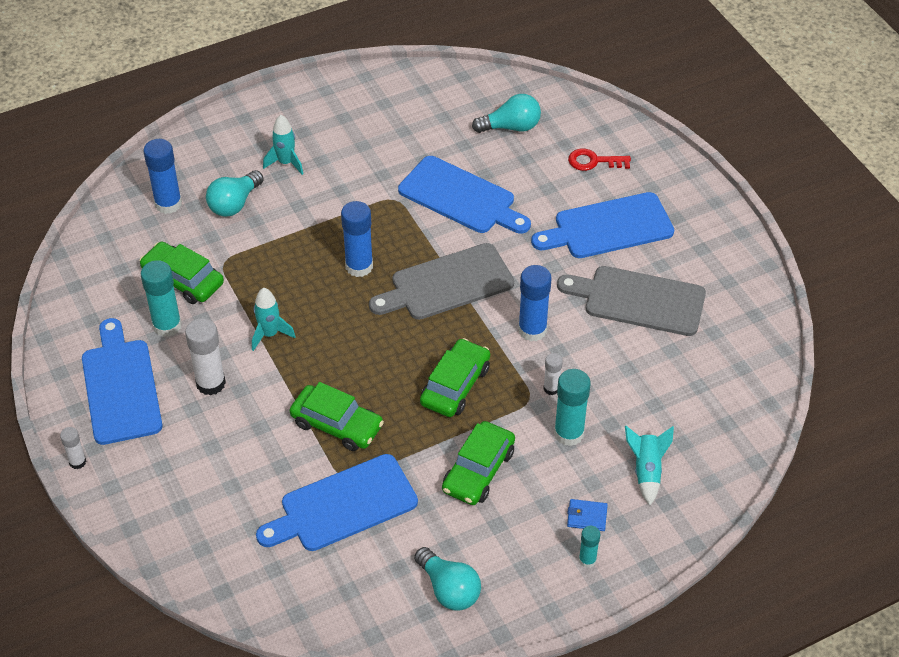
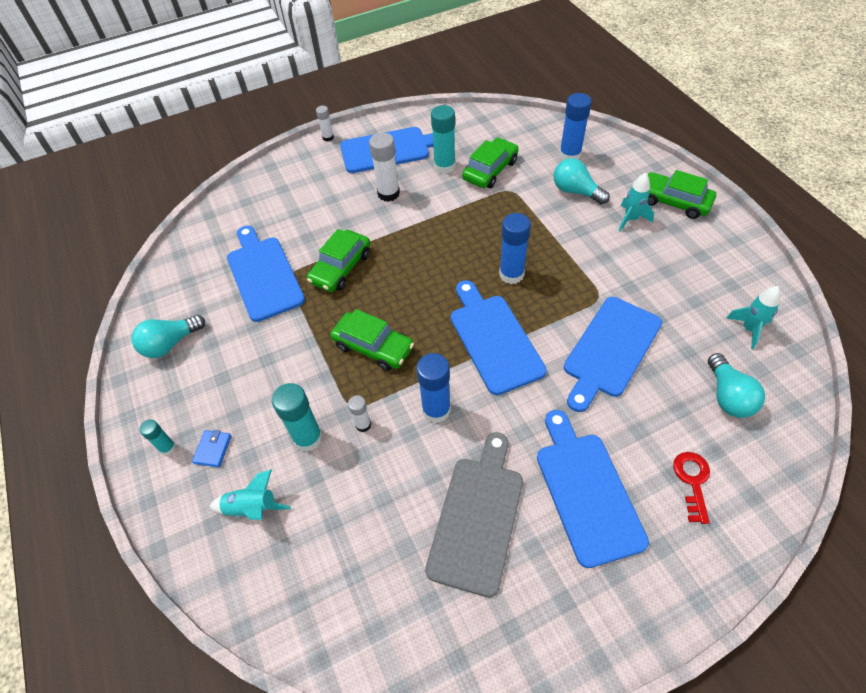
camera: 95 degrees right, 5 degrees up
turquoise rocket [252,288,296,351] -> turquoise rocket moved to [726,286,781,349]
grey cutting board [369,243,514,320] -> blue cutting board [451,280,547,395]
green car [442,421,515,505] -> green car moved to [647,170,716,219]

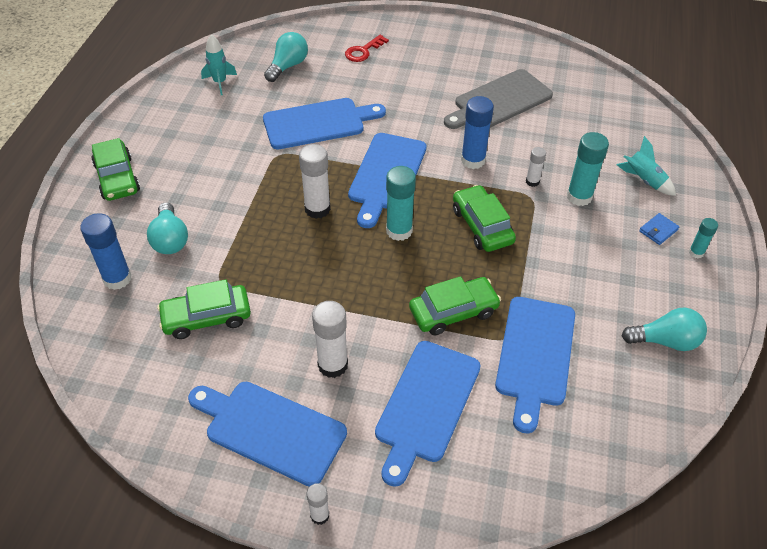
camera: 145 degrees left, 5 degrees down
turquoise glue stick [431,105,455,174] -> turquoise glue stick moved to [386,166,416,241]
blue glue stick [499,213,531,284] -> white glue stick [299,144,331,219]
blue cutting board [537,410,649,568] -> blue cutting board moved to [375,341,481,487]
turquoise rocket [619,173,654,231] -> none

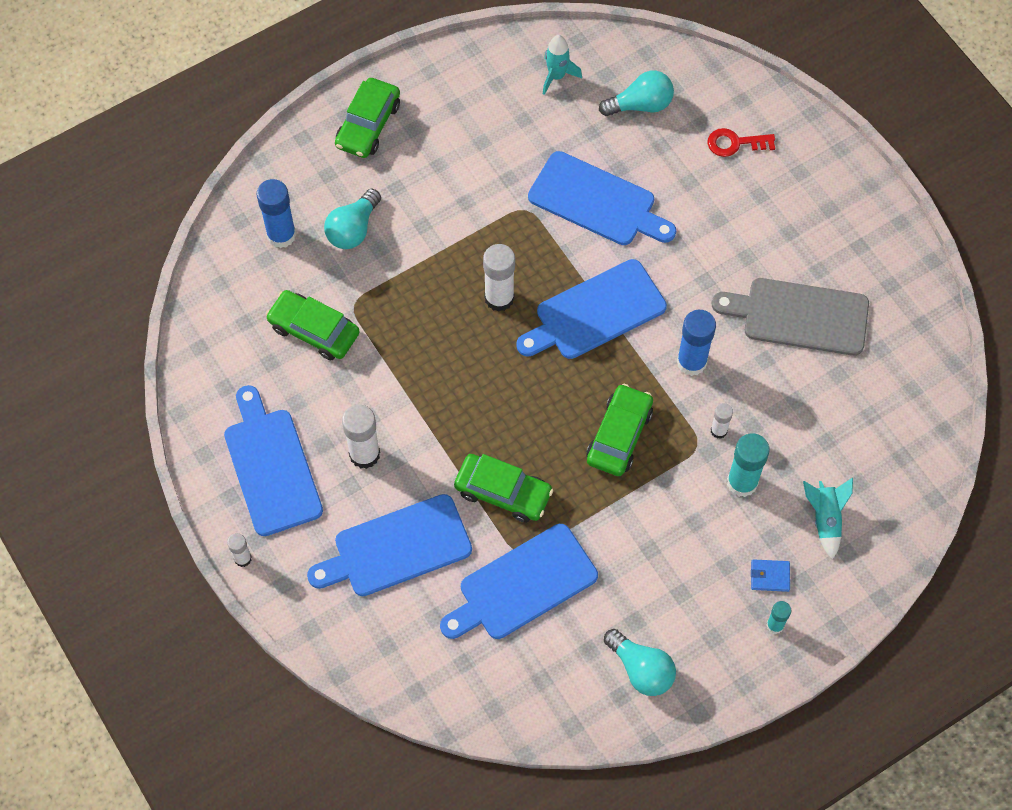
camera: 45 degrees right, 15 degrees up
turquoise glue stick [386,166,416,241] -> none

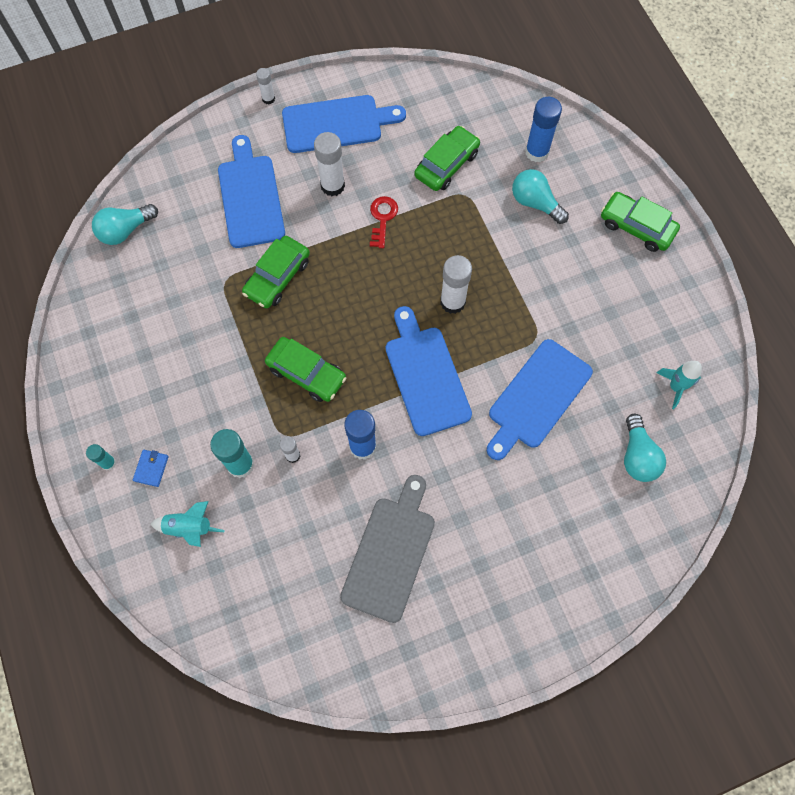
camera: 100 degrees right, 5 degrees up
blue cutting board [440,524,598,639] -> none
turquoise light bulb [604,629,676,696] -> turquoise light bulb moved to [92,204,158,245]
red key [708,128,775,157] -> red key moved to [370,196,398,248]

